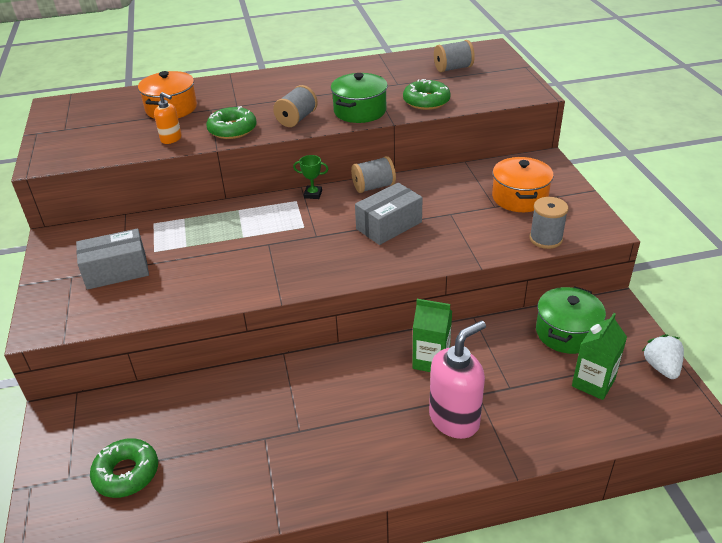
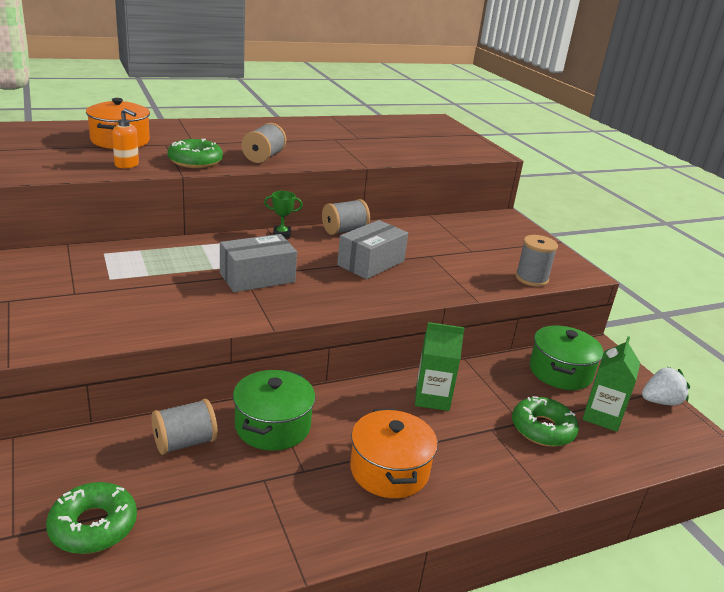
camera: 15 degrees left, 10 degrees down
grey box [76,228,149,290] -> grey box moved to [220,234,297,292]
green pot [331,73,388,123] -> green pot moved to [233,369,315,451]
green donut [403,79,451,110] -> green donut moved to [512,396,579,447]
pink soap dispenser [429,320,486,439] -> none
grey spool [434,40,475,72] -> grey spool moved to [151,399,218,455]
orange pot [492,157,554,212] -> orange pot moved to [350,409,438,498]
white strawberry [642,334,684,379] -> white strawberry turned 90 degrees clockwise [642,366,690,405]

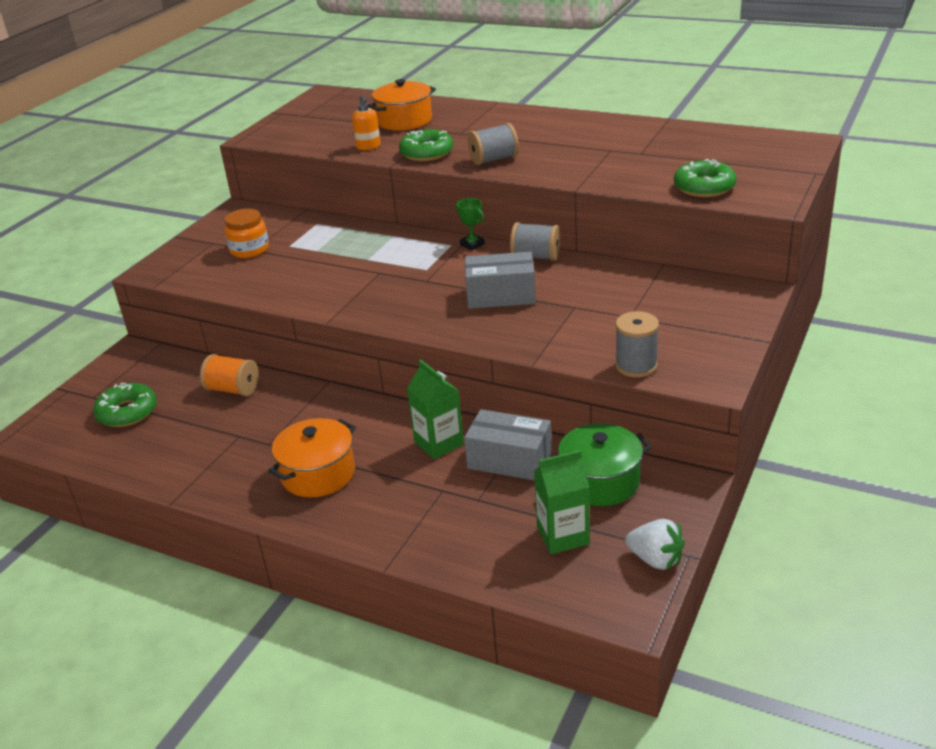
camera: 55 degrees right, 5 degrees up
grey spool [151,399,218,455] -> orange spool [200,354,259,396]
grey box [220,234,297,292] -> grey box moved to [464,409,552,481]
green pot [233,369,315,451] -> none
green donut [512,396,579,447] -> green donut moved to [674,159,736,197]
none -> orange jar [224,209,269,258]

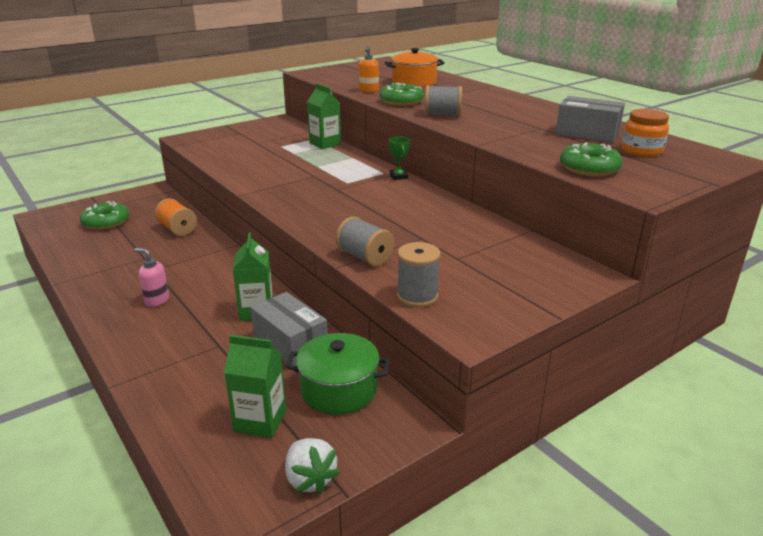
camera: 25 degrees right, 5 degrees down
orange jar [224,209,269,258] -> orange jar moved to [622,109,669,157]
orange pot [268,418,356,498] -> pink soap dispenser [134,248,169,307]
grey box [465,252,536,309] -> grey box moved to [555,96,625,143]
grey spool [510,222,561,261] -> grey spool moved to [336,216,394,267]
none -> green carton [307,83,341,149]

